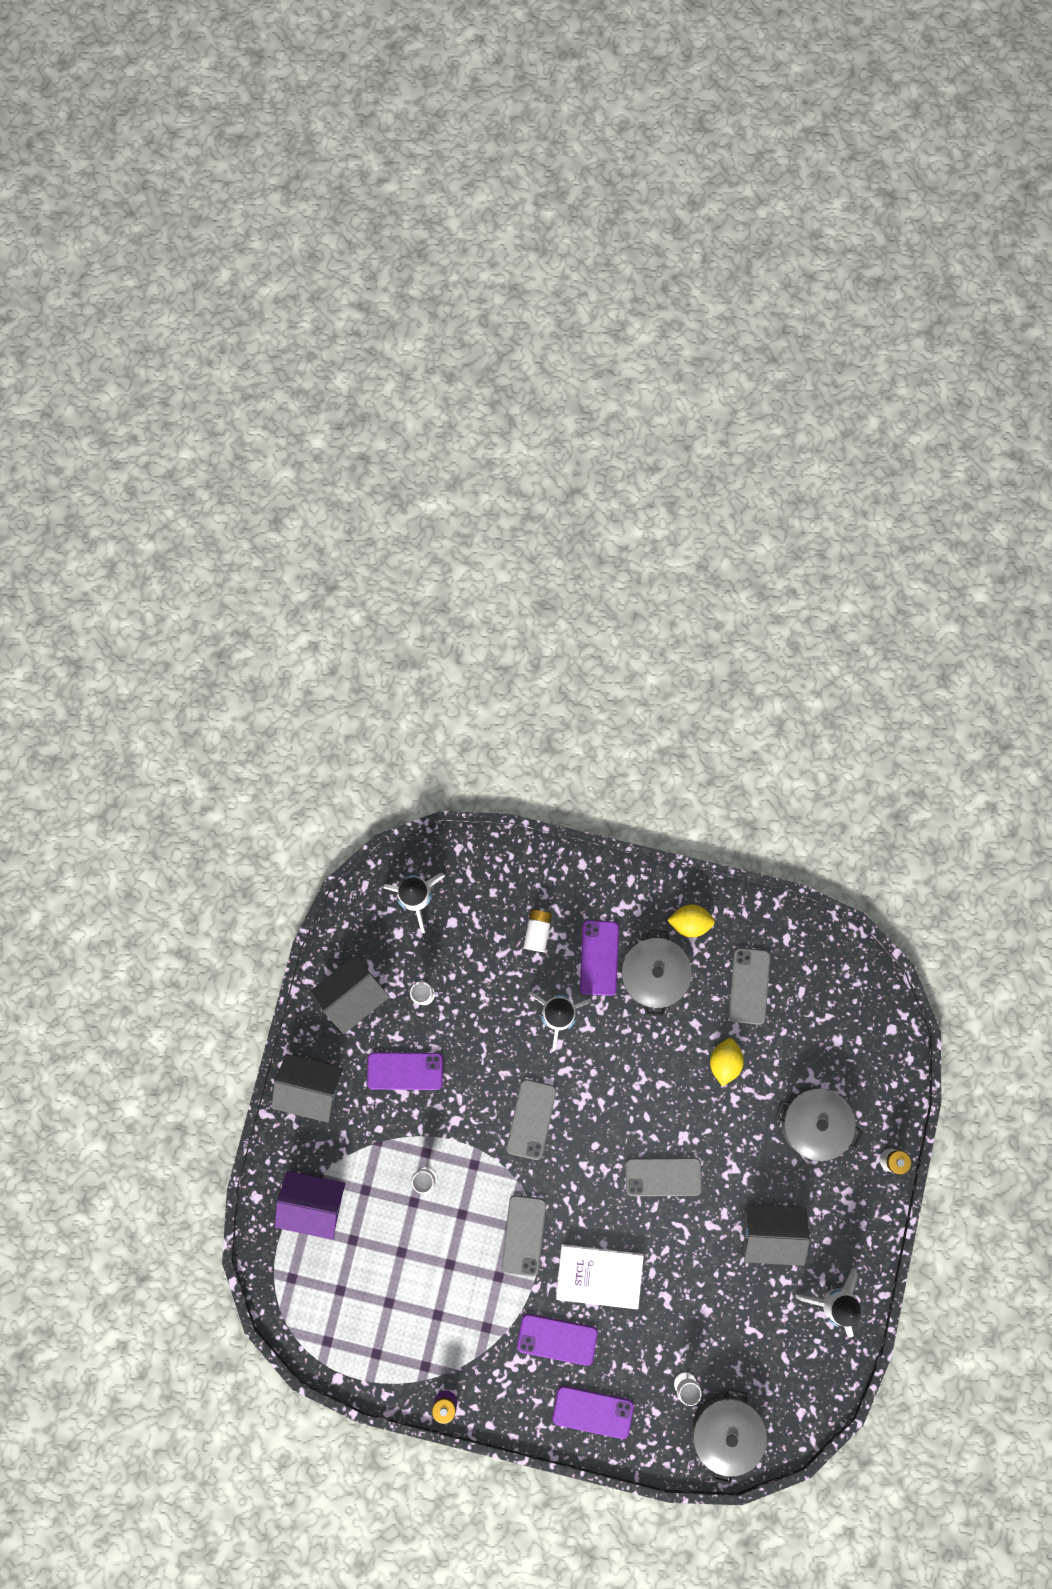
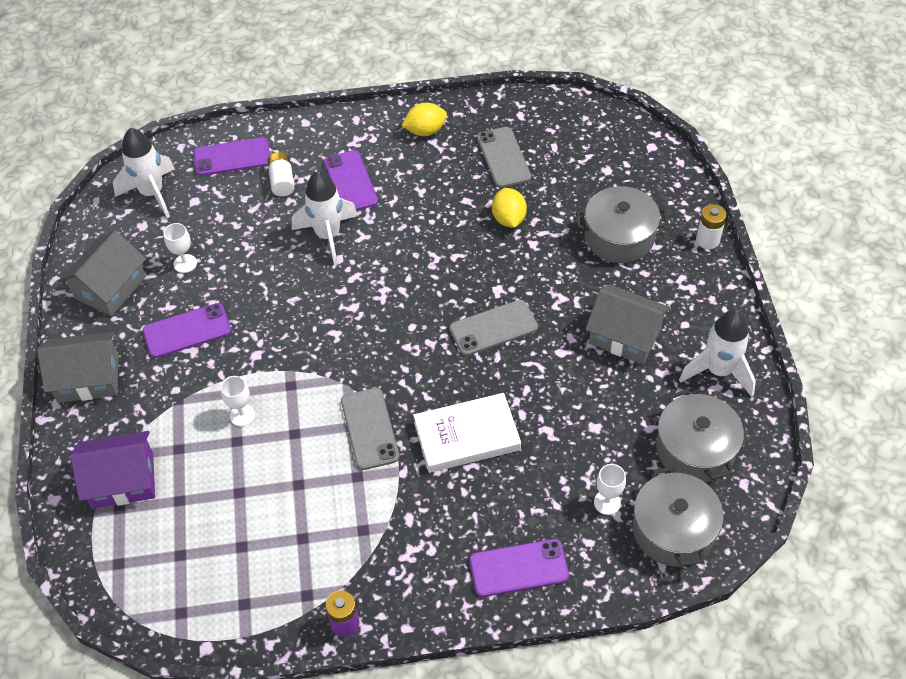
camera: 20 degrees left, 25 degrees down
grey phone [506,1079,556,1160] -> none
purple phone [517,1314,598,1366] -> purple phone moved to [194,137,270,176]
grey pot [622,930,692,1016] -> grey pot moved to [656,389,744,483]
grey house [744,1204,810,1266] -> grey house turned 45 degrees clockwise [585,285,670,364]

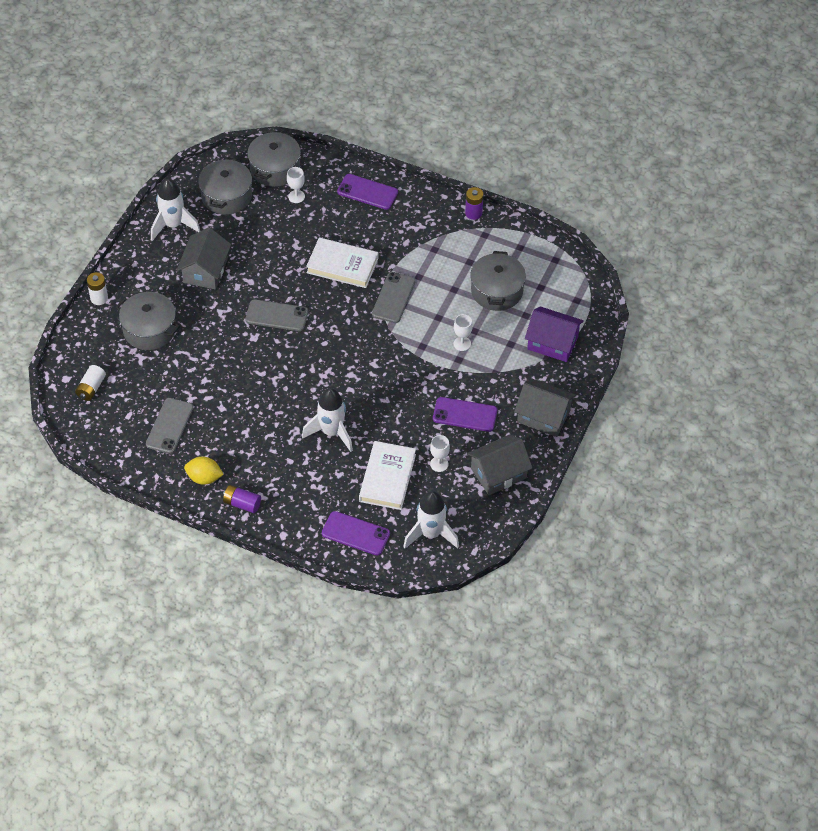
camera: 150 degrees left, 0 degrees up
white battery [267,152,295,196] -> white battery moved to [75,365,106,401]
purple phone [324,150,378,211] -> none
yellow lemon [492,188,527,228] -> none
grey house [585,285,670,364] -> grey house turned 45 degrees clockwise [177,227,231,289]
none -> purple battery [223,485,261,513]
none -> white book [359,441,416,510]
none -> grey pot [470,251,526,311]

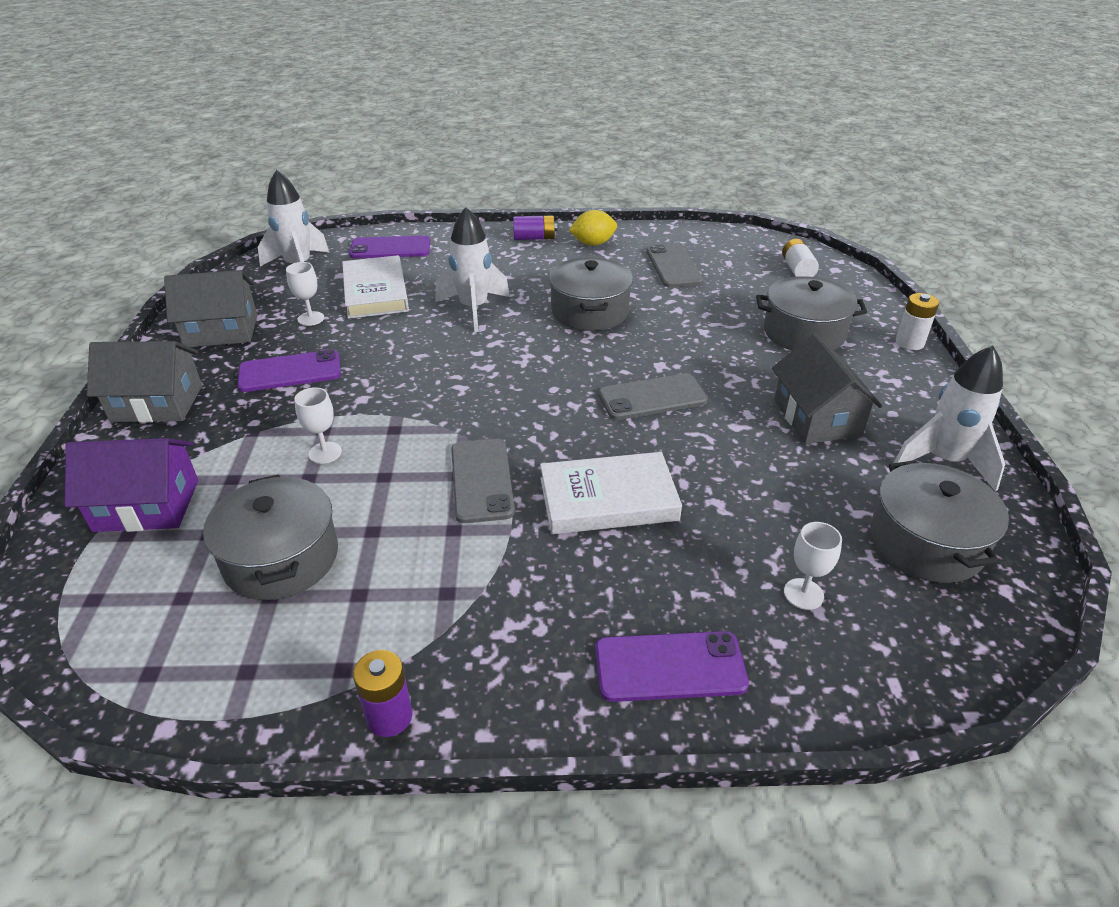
camera: 155 degrees right, 15 degrees down
grey pot [247,131,301,187] -> grey pot moved to [549,257,633,331]
grey house [467,434,533,495] -> grey house turned 45 degrees clockwise [164,270,257,347]

